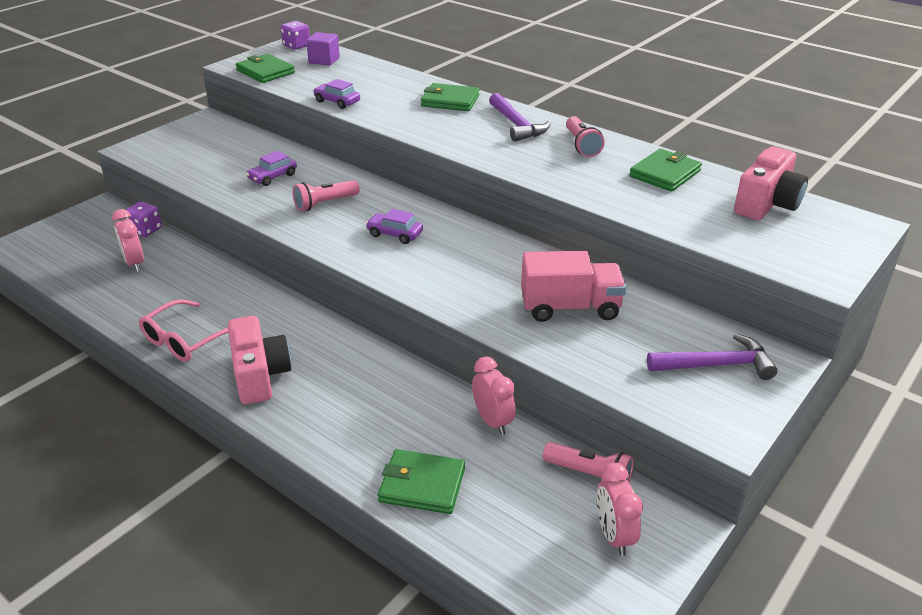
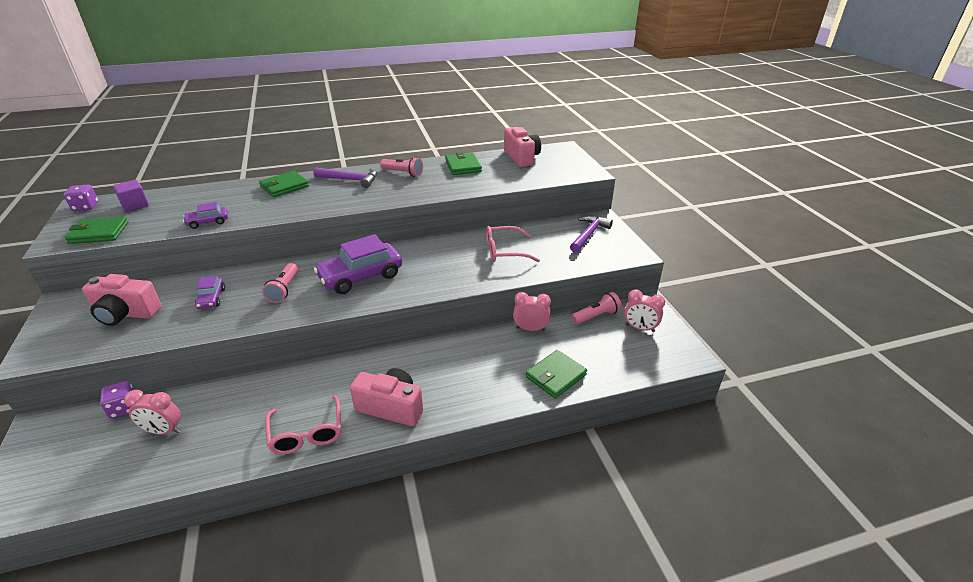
camera: 55 degrees left, 0 degrees up
purple car [366,209,423,244] -> purple car [314,234,402,294], size x1.99
pink truck [521,251,626,322] -> pink glasses [486,226,540,262]
none -> pink camera [82,274,162,326]

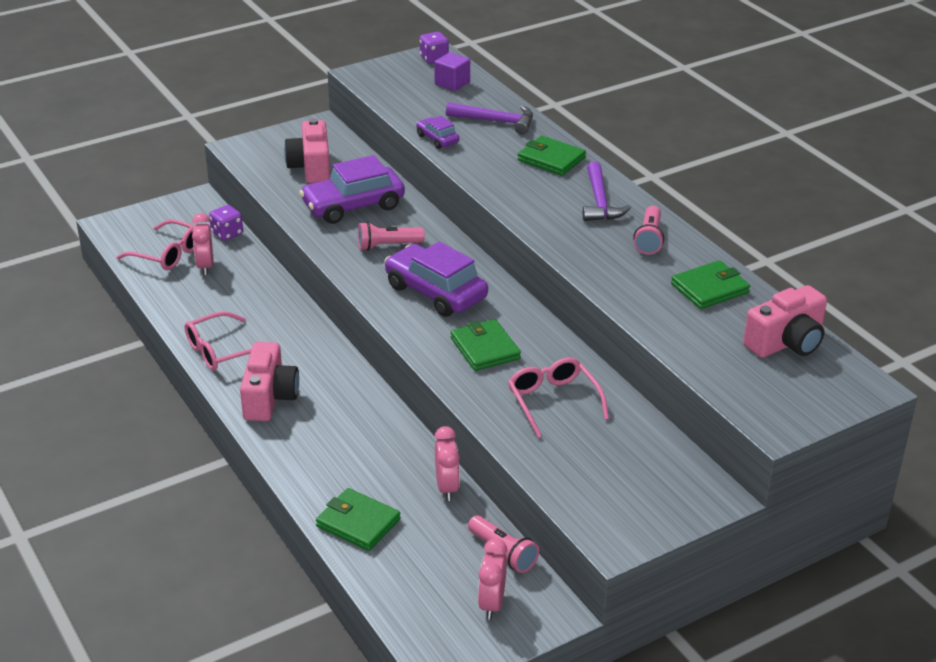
camera: 75 degrees right, 0 degrees up
green wallet [65,216,128,244] -> green wallet moved to [451,319,521,371]
purple car [195,276,225,309] -> purple car [300,155,405,224], size x1.99
purple hammer [570,215,613,253] -> purple hammer moved to [446,102,533,135]
none -> pink glasses [116,219,194,270]

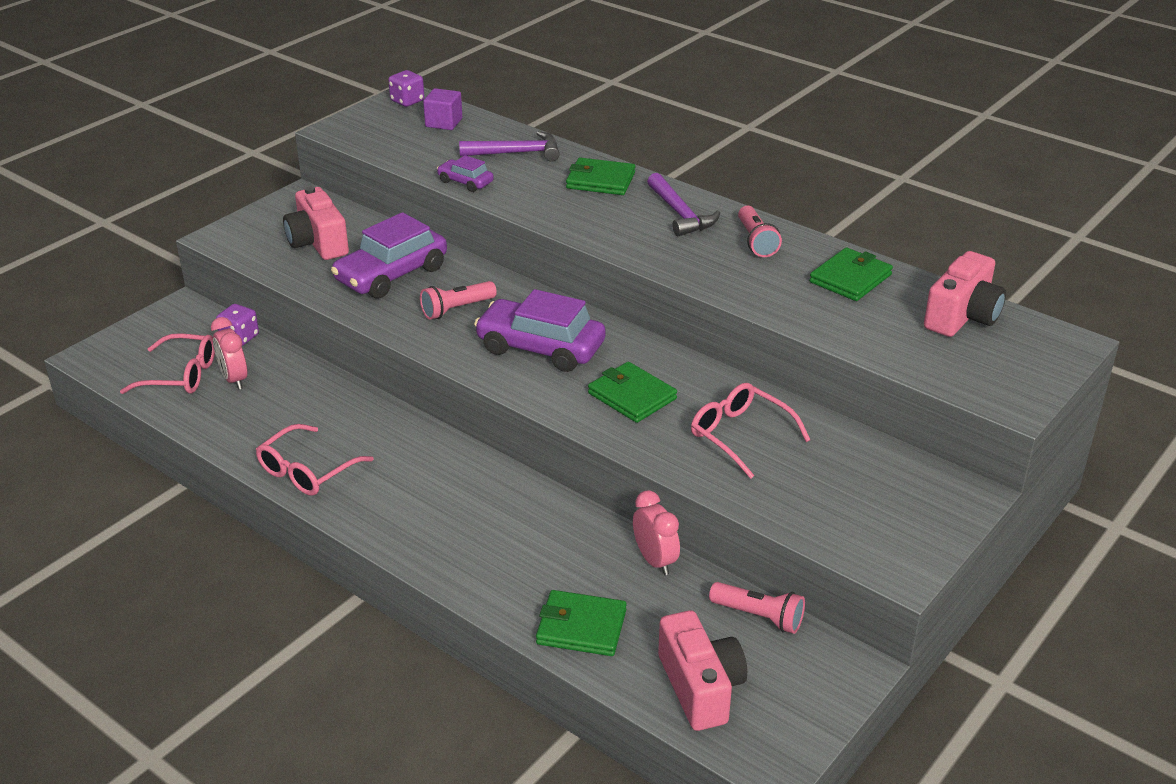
camera: 20 degrees left, 0 degrees up
pink camera [240,342,299,421] -> pink camera moved to [658,610,747,731]
pink clock [478,538,507,620] -> none

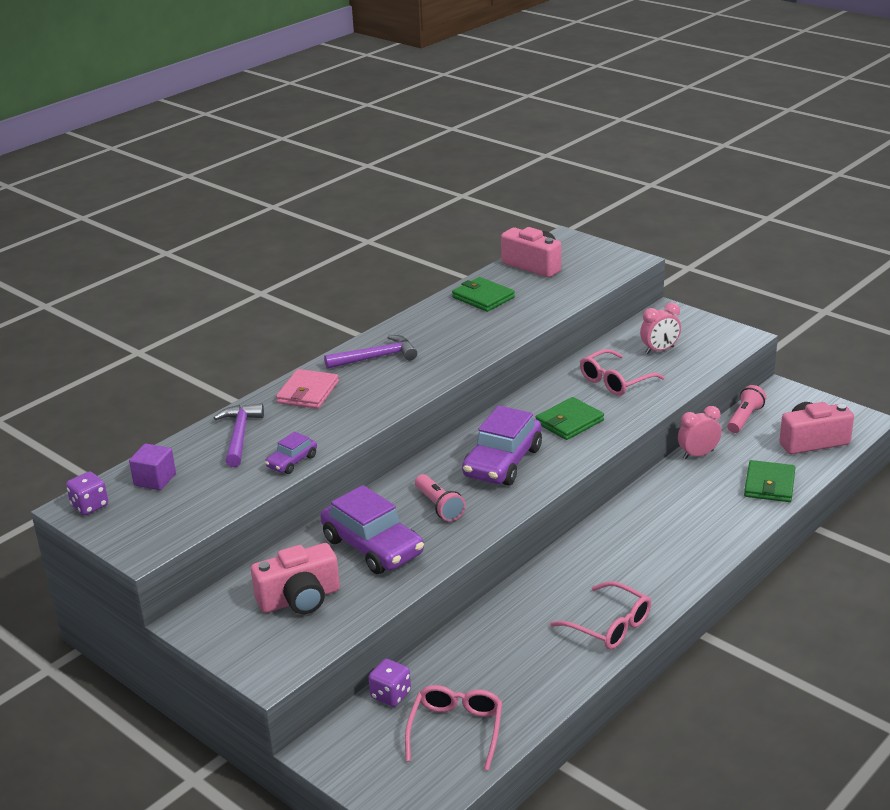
camera: 85 degrees left, 5 degrees down
pink clock [211,317,247,390] -> pink clock moved to [640,303,681,354]
green wallet [566,158,636,195] -> pink wallet [276,369,339,409]
pink flashlight [738,206,782,257] -> none

